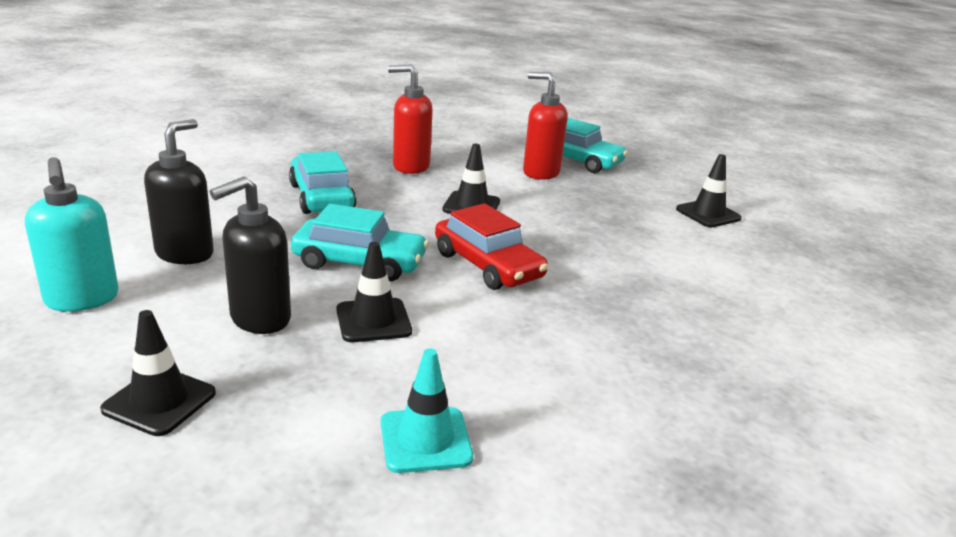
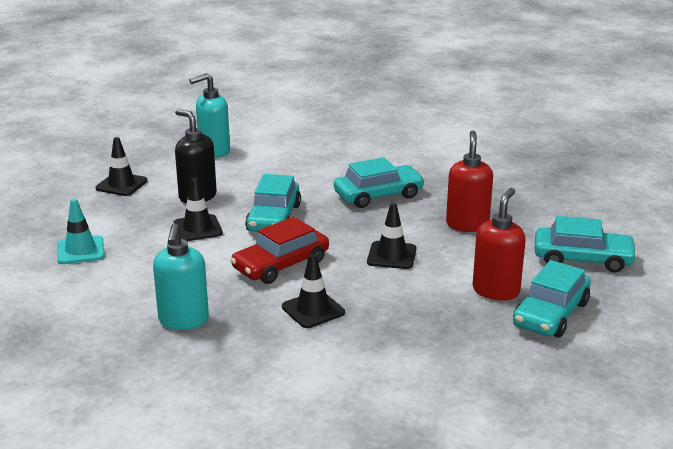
camera: 90 degrees right, 0 degrees up
black soap dispenser [144,119,214,264] -> none
black traffic cone [676,154,742,227] -> black traffic cone moved to [282,254,345,328]
none -> turquoise soap dispenser [153,224,209,330]
none -> turquoise car [535,216,638,273]

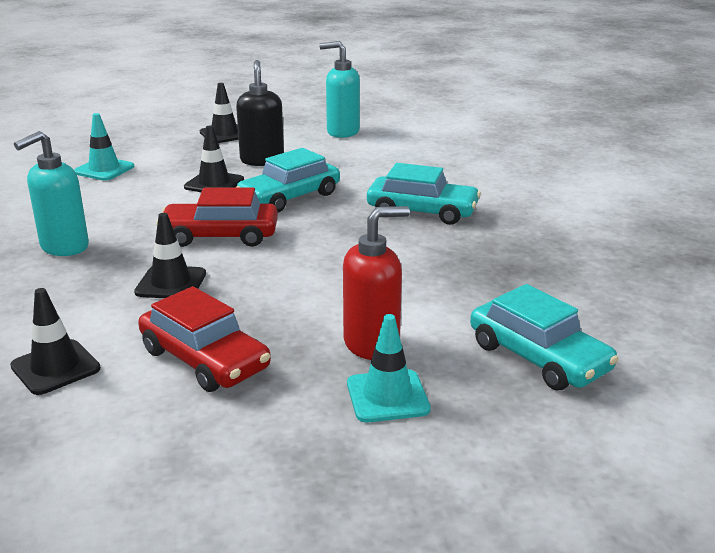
camera: 40 degrees right, 0 degrees up
black traffic cone [367,203,416,269] -> black traffic cone moved to [10,288,101,395]
red soap dispenser [446,131,493,232] -> none
turquoise car [513,260,591,338] -> turquoise traffic cone [347,314,431,422]
none -> red car [138,286,271,392]

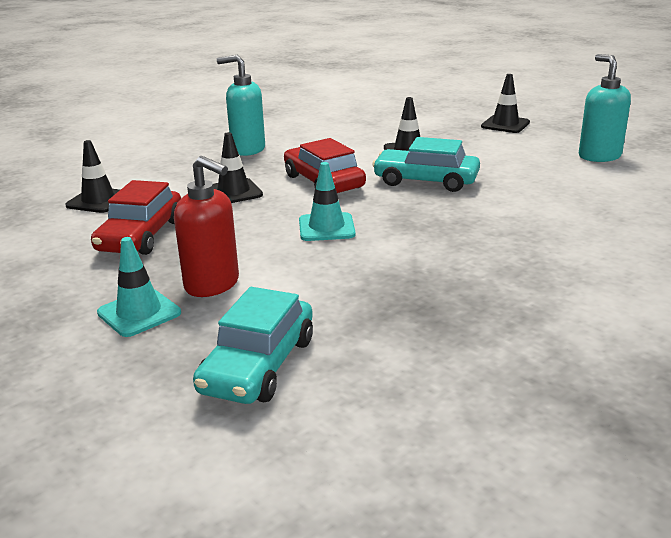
camera: 60 degrees right, 0 degrees up
turquoise traffic cone [74,113,134,181] -> turquoise traffic cone moved to [299,162,356,241]
black soap dispenser [236,60,284,166] -> none
turquoise car [367,163,481,225] -> none

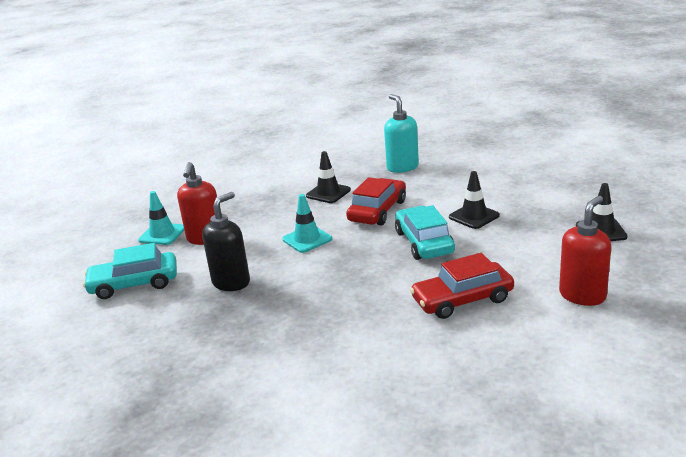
camera: 60 degrees right, 0 degrees up
black traffic cone [65,140,120,213] -> none
red car [91,180,181,255] -> red car moved to [410,253,514,319]
turquoise soap dispenser [579,54,631,162] -> red soap dispenser [559,196,611,306]
none -> black soap dispenser [202,192,250,291]

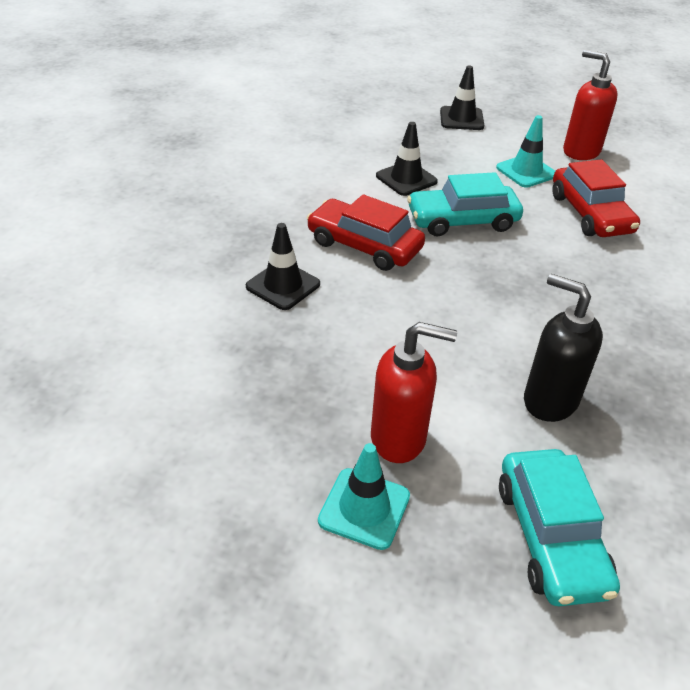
camera: 90 degrees left, 15 degrees up
turquoise traffic cone [282,194,332,253] -> turquoise traffic cone moved to [496,115,555,188]
turquoise soap dispenser [384,94,419,173] -> none

